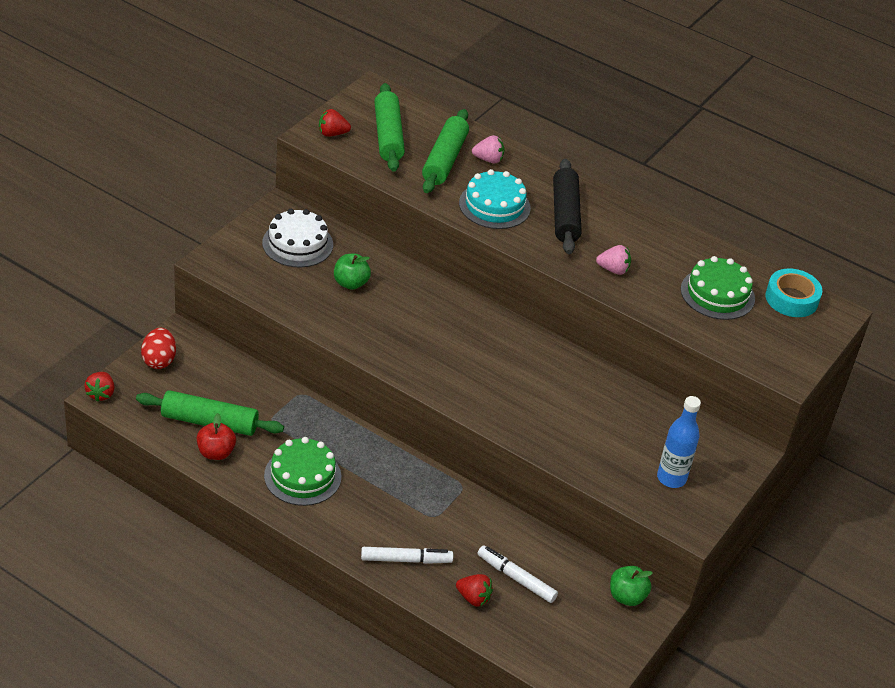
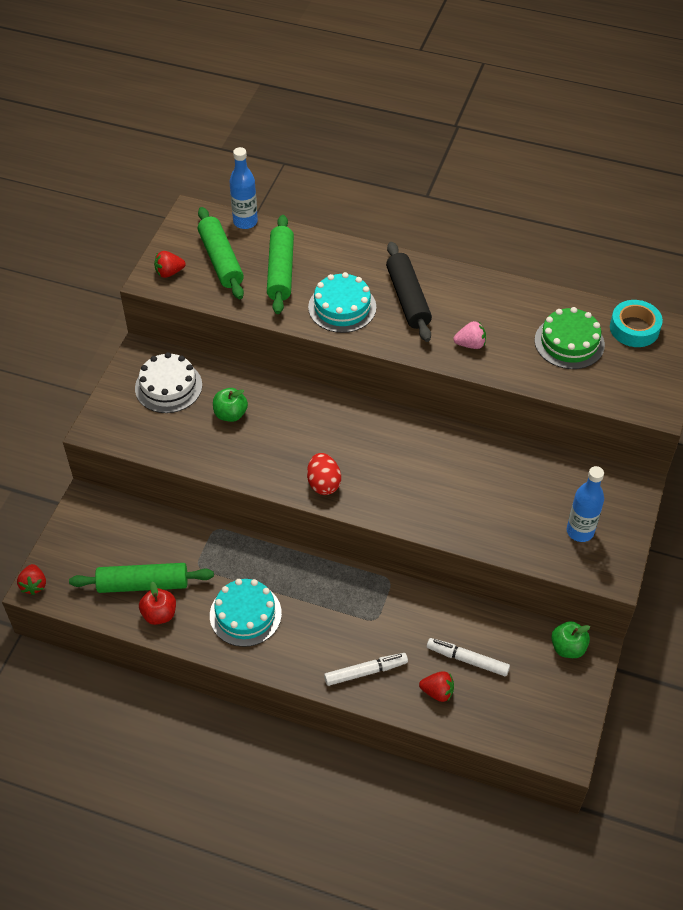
camera: 10 degrees left, 10 degrees up
red egg [141,328,176,369] -> red egg moved to [307,453,341,495]
green cake [264,437,341,506] -> turquoise cake [210,579,282,647]
pink strawberry [472,135,505,163] -> none
none -> blue bottle [229,147,258,229]

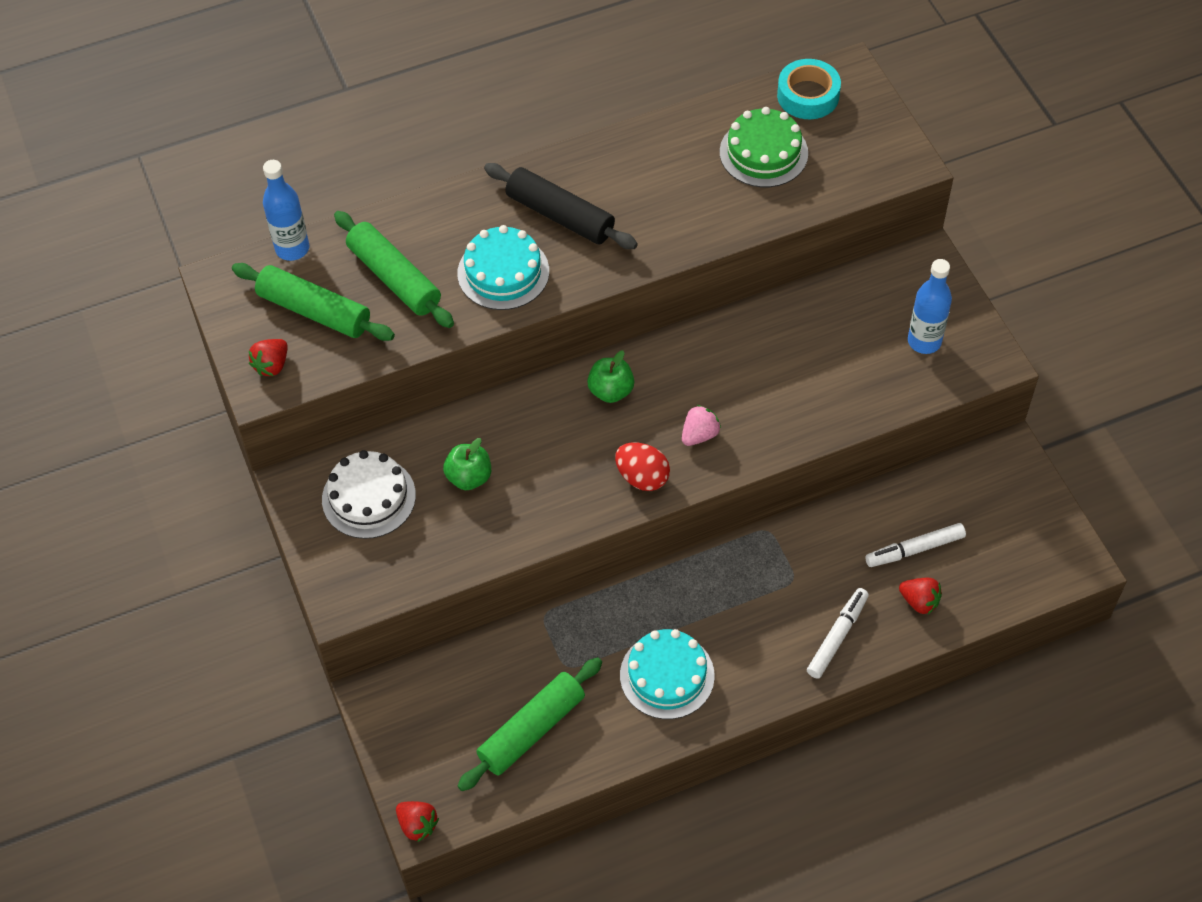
camera: 40 degrees left, 5 degrees up
red apple [139,582,176,625] -> none
red strawberry [419,671,454,702] -> red strawberry turned 60 degrees clockwise [899,578,942,614]
pink strawberry [453,321,486,349] -> pink strawberry moved to [682,405,721,446]
green apple [551,621,590,658] -> green apple moved to [587,350,634,403]

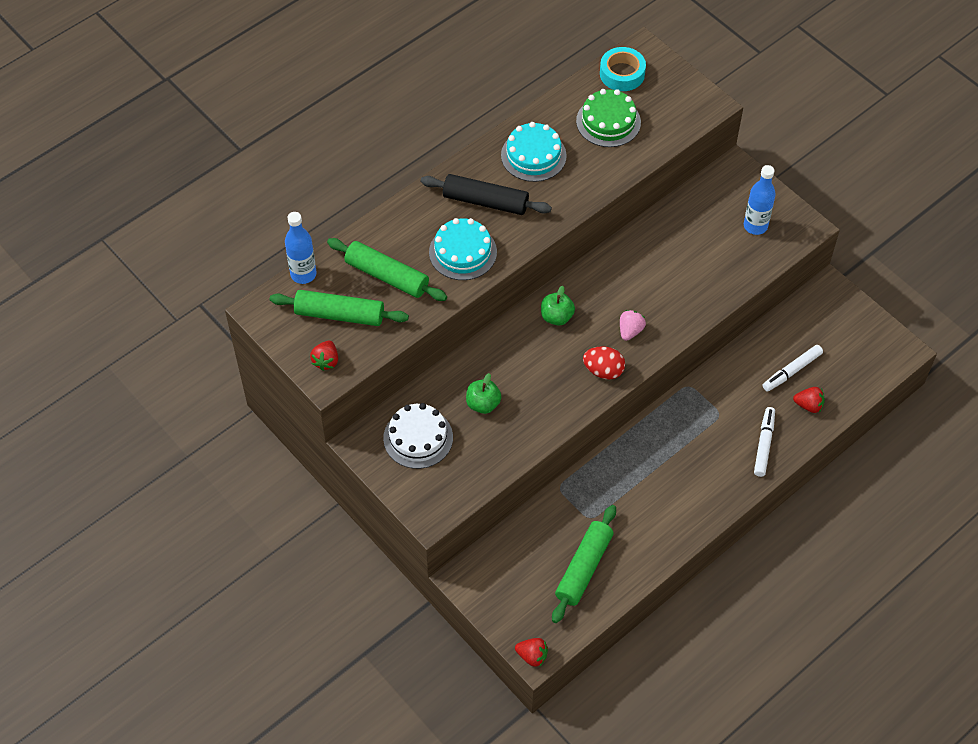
camera: 20 degrees left, 0 degrees up
turquoise cake [620,629,715,719] -> turquoise cake moved to [501,122,567,182]

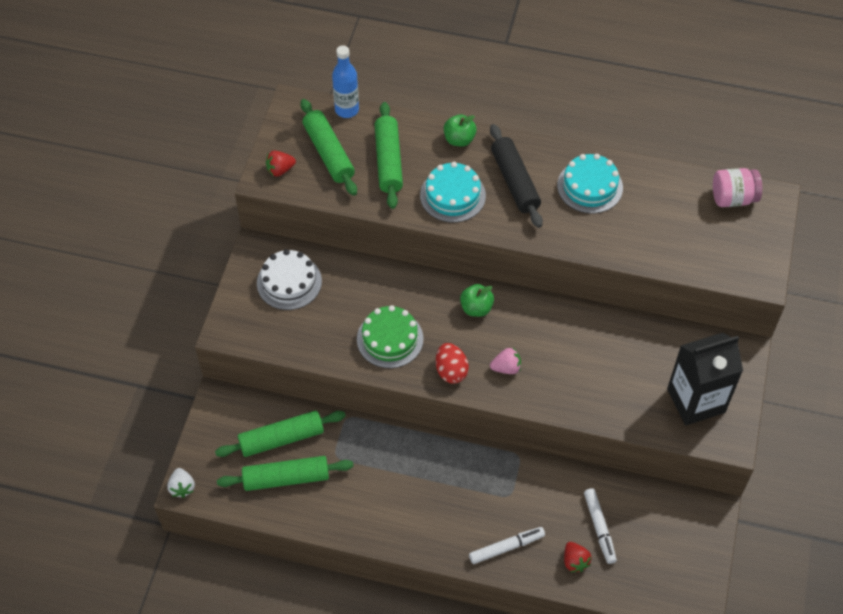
camera: 55 degrees right, 0 degrees up
green apple [466,373,501,414] -> green apple moved to [444,114,477,146]
red strawberry [515,638,548,667] -> white strawberry [167,468,195,498]
green cake [576,89,641,147] -> green cake moved to [357,305,424,368]
turquoise tape [600,47,646,91] -> pink jar [713,168,762,207]
blue bottle [744,165,776,235] -> black carton [667,333,743,425]
white marker [762,345,823,391] -> white marker turned 120 degrees counterclockwise [584,488,617,564]
none -> green rolling pin [215,410,346,457]

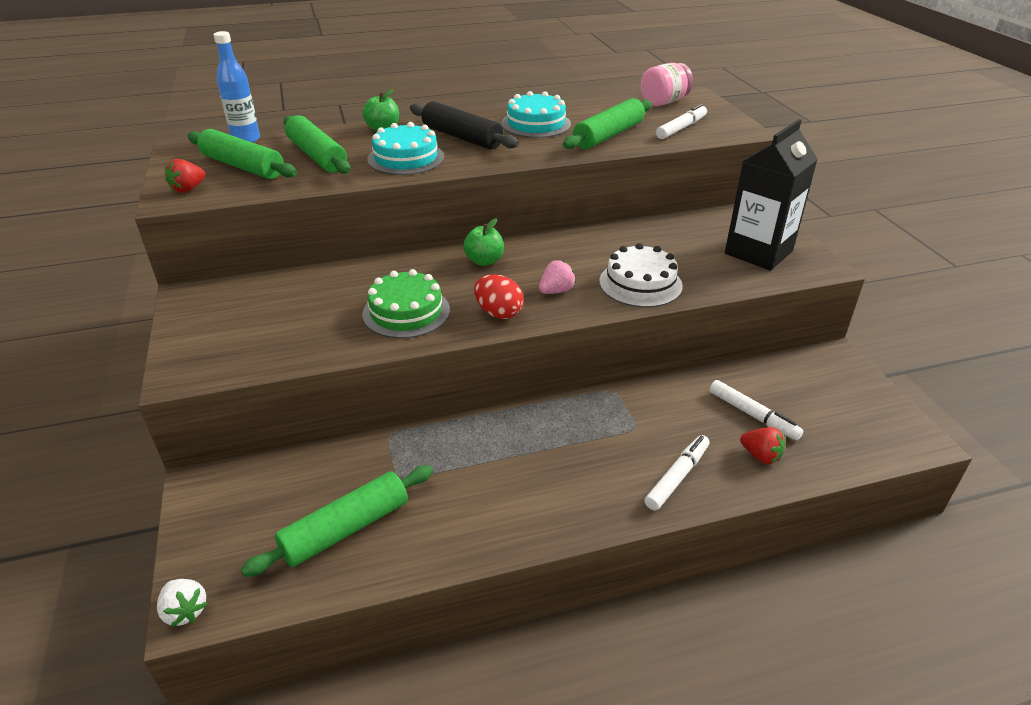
camera: 30 degrees left, 20 degrees down
green rolling pin [215,410,346,457] -> green rolling pin moved to [563,98,652,149]
white cake [257,249,322,310] -> white cake moved to [599,243,683,307]
none -> white marker [656,104,707,139]

